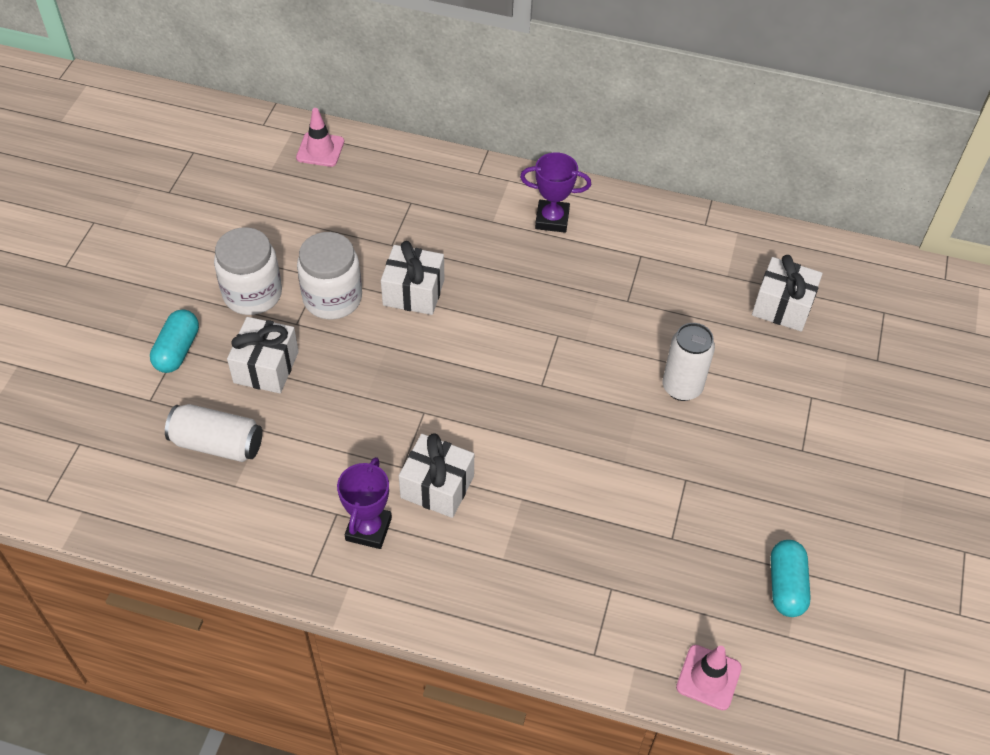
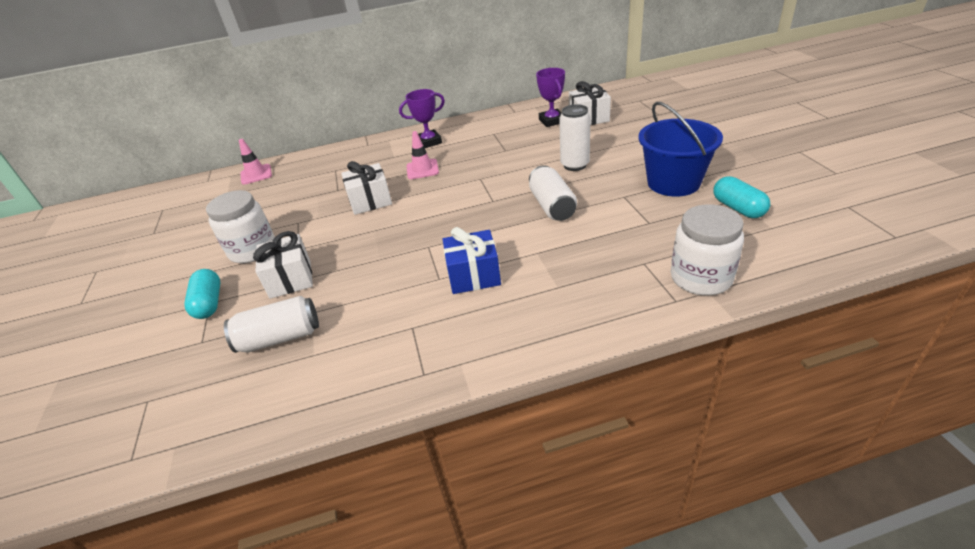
camera: 25 degrees left, 15 degrees down
white jar [297,232,362,319] -> white jar moved to [671,204,744,295]
purple trophy [337,457,392,549] -> purple trophy moved to [536,68,565,127]
white gift [399,433,474,518] -> blue gift [442,227,501,294]
pink traffic cone [676,645,742,710] -> pink traffic cone moved to [406,131,439,179]
none -> white can [529,165,577,221]
none -> blue bucket [638,102,723,197]

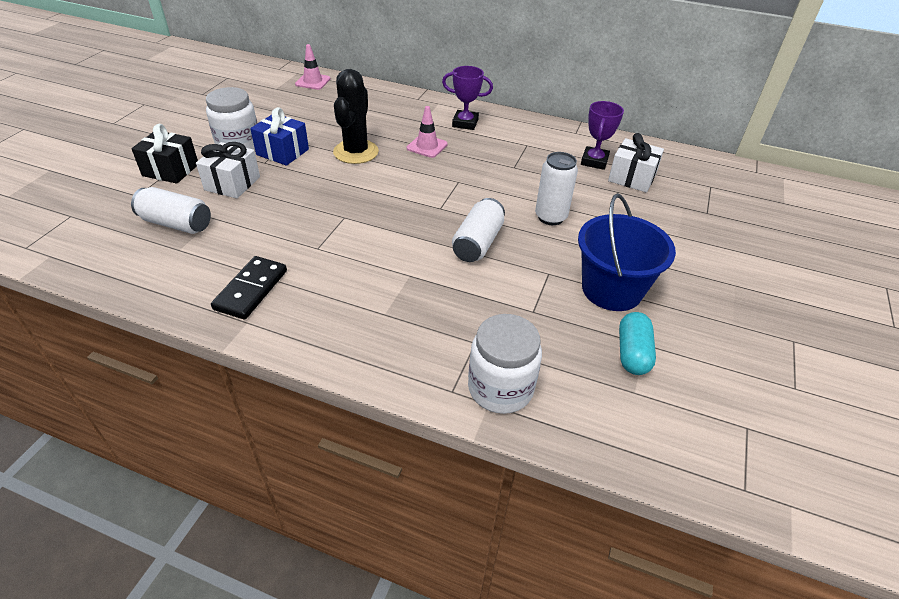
camera: 30 degrees right, 5 degrees up
turquoise capsule [185,269,220,319] -> black gift [131,124,198,184]
white gift [341,161,392,215] -> black cactus [333,69,379,164]
blue gift [442,227,501,294] -> blue gift moved to [250,107,309,166]
none -> black domino [211,256,287,320]

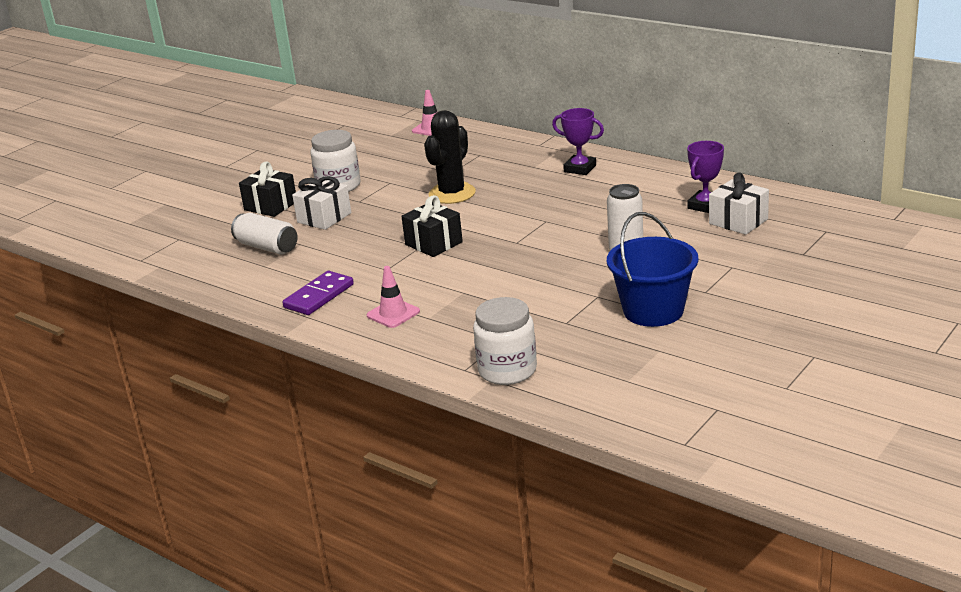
camera: 20 degrees right, 15 degrees down
black domino [211,256,287,320] -> purple domino [282,271,354,315]
blue gift [250,107,309,166] -> none
pink traffic cone [407,106,448,158] -> pink traffic cone moved to [367,266,420,328]
white can [452,198,505,262] -> none
turquoise capsule [619,312,656,375] -> none
none -> black gift [401,195,463,257]

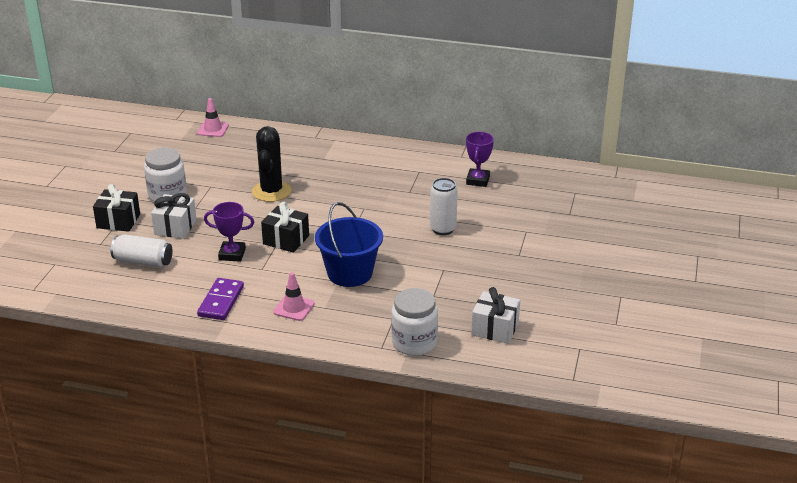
camera: 25 degrees left, 5 degrees up
purple trophy [552,108,604,175] -> purple trophy moved to [204,202,254,262]
blue bucket [607,212,699,327] -> blue bucket moved to [315,202,383,287]
white gift [709,173,769,235] -> white gift moved to [471,287,520,344]

